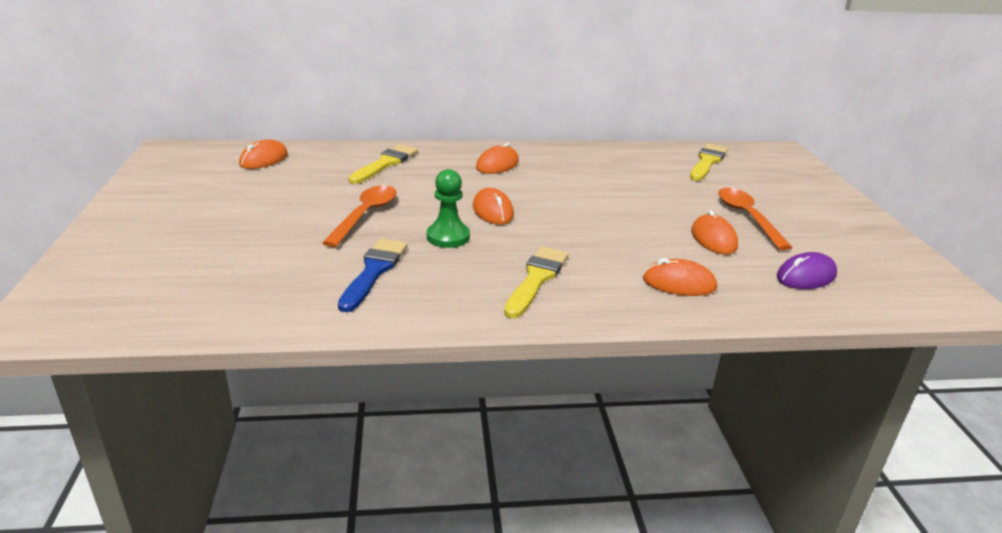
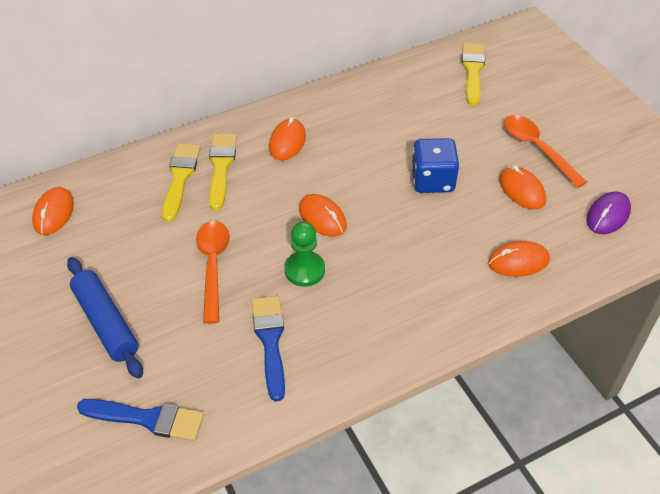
camera: 20 degrees left, 20 degrees up
yellow brush [504,246,568,318] -> yellow brush moved to [209,134,237,210]
none -> blue rolling pin [67,257,143,378]
none -> blue brush [77,399,204,441]
none -> blue dice [411,138,459,193]

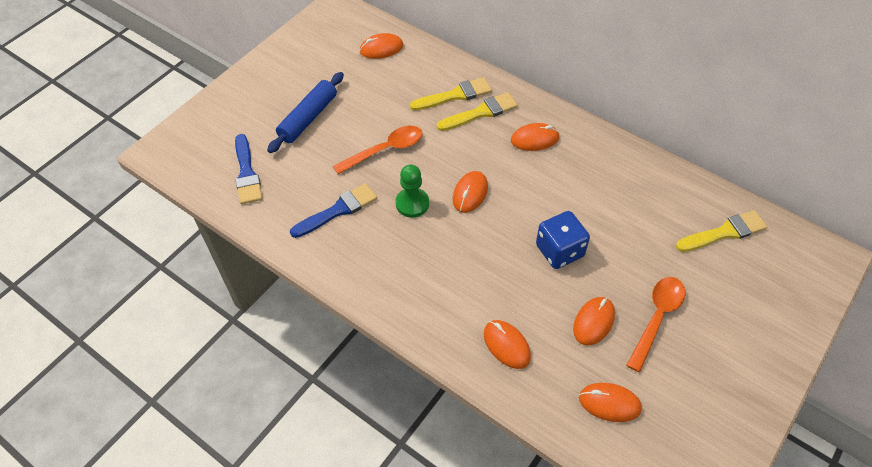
camera: 65 degrees right, 5 degrees up
purple mouse [586,191,631,234] -> orange mouse [579,383,642,422]

